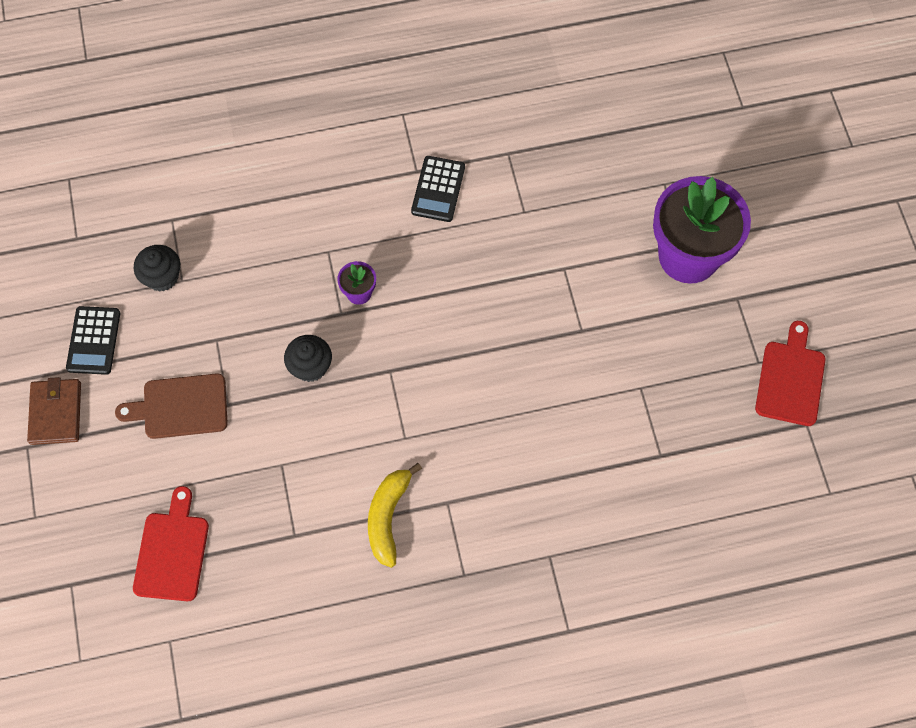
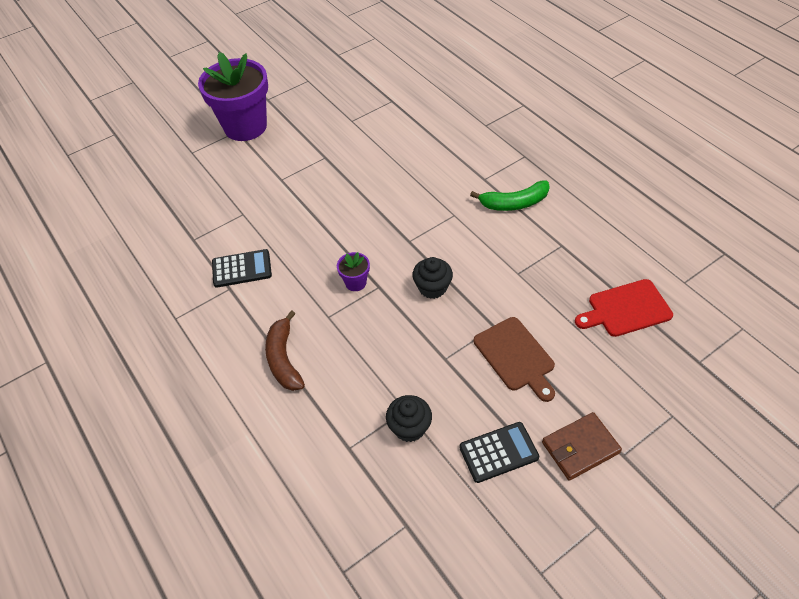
camera: 110 degrees left, 15 degrees down
yellow banana [368,463,422,568] -> green banana [470,180,550,211]
red cutting board [755,321,825,426] -> none
none -> brown banana [265,310,305,391]

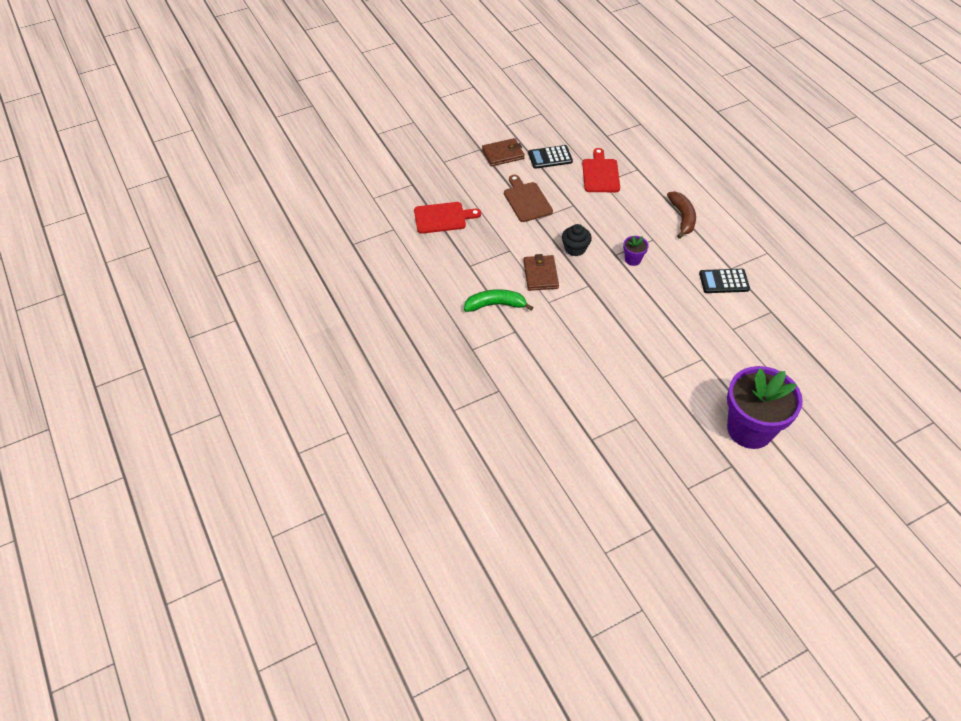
camera: 175 degrees left, 0 degrees up
black cupcake [386,395,432,442] -> red cutting board [582,148,620,192]
none -> brown wallet [523,254,559,291]

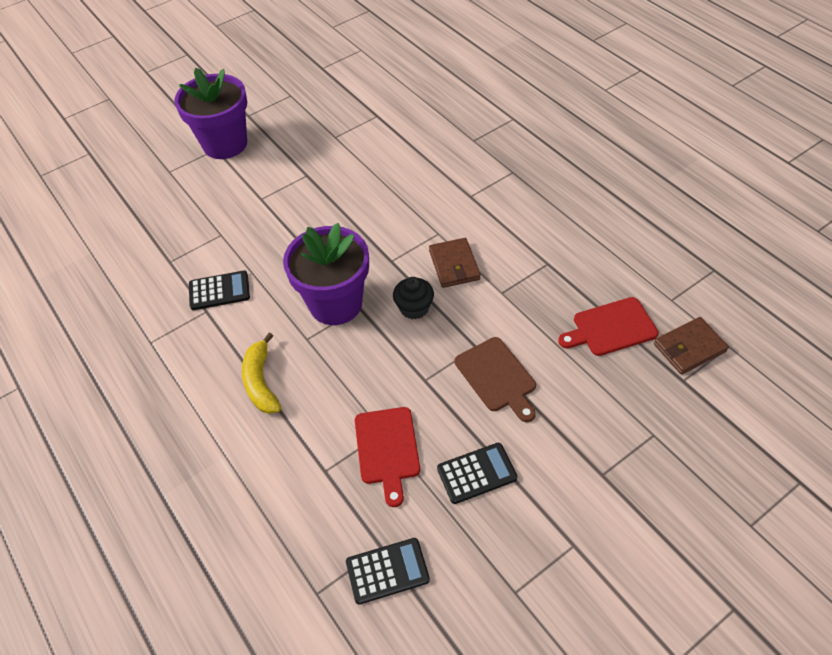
camera: 175 degrees right, 0 degrees up
green banana [464,289,534,312] -> none
brown wallet [482,138,525,166] -> brown wallet moved to [654,317,729,374]
purple flower pot [623,236,649,266] -> purple flower pot [283,223,369,325], size x2.42
brown banana [667,191,696,239] -> yellow banana [242,333,281,414]
none -> black calculator [346,538,430,604]

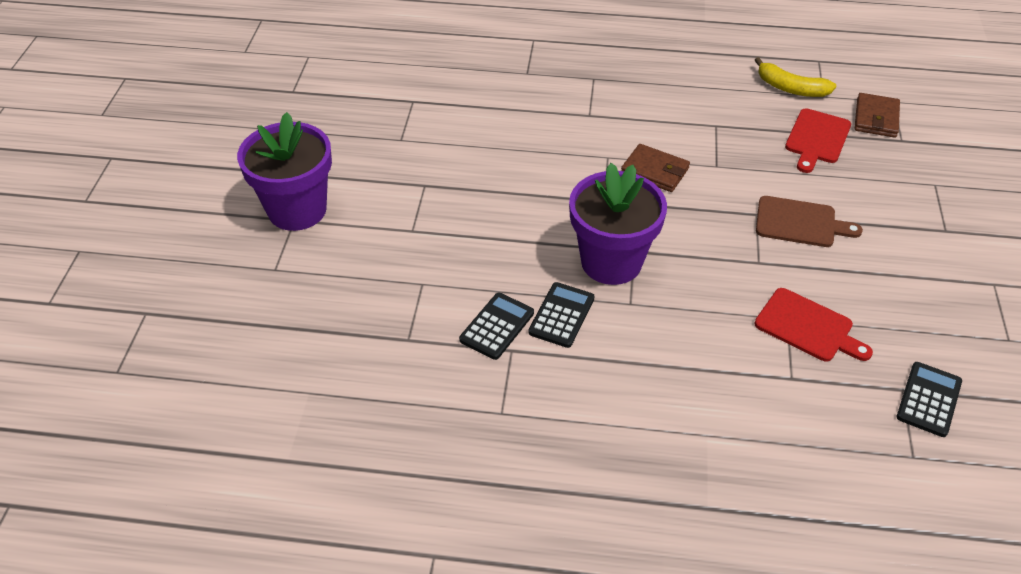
camera: 50 degrees left, 5 degrees down
yellow banana [242,333,281,414] -> yellow banana moved to [755,57,836,97]
black cupcake [393,277,434,320] -> none
black calculator [437,443,518,504] -> black calculator moved to [528,282,595,348]

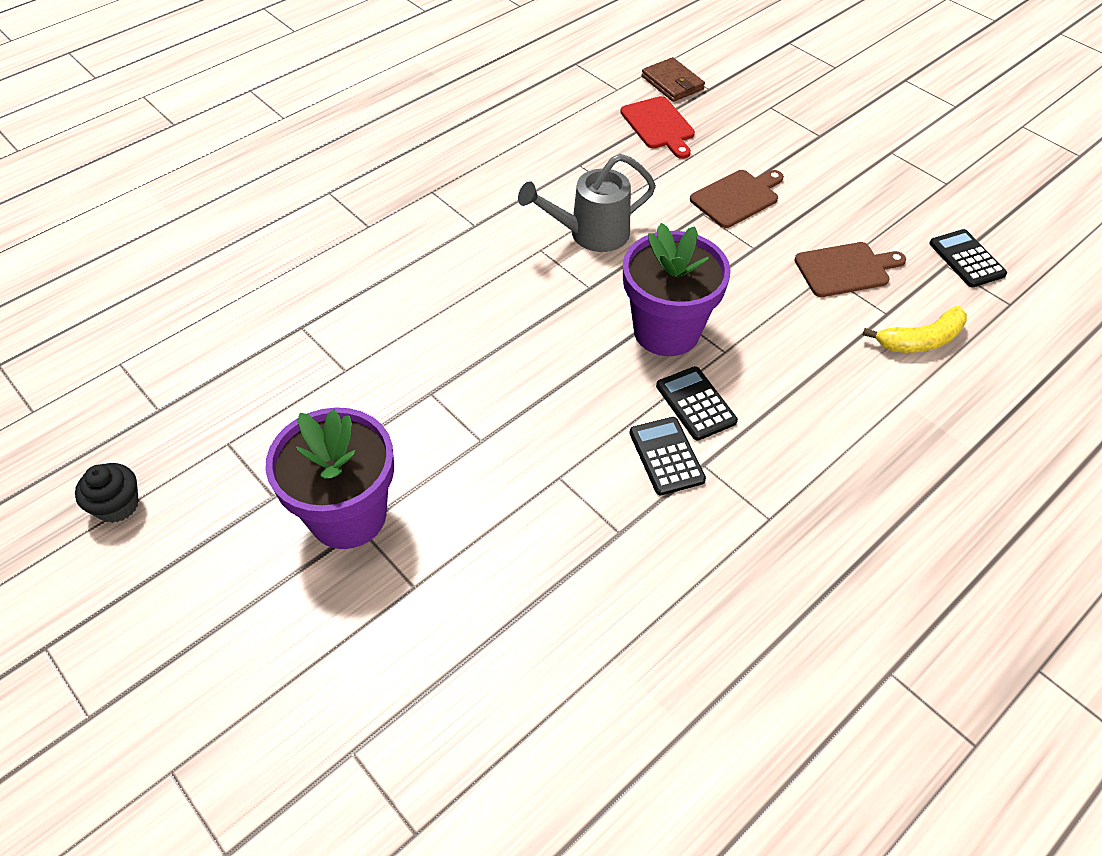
camera: 50 degrees left, 5 degrees up
brown wallet [621,144,690,192] -> grey watering can [518,154,656,252]
yellow banana [755,57,836,97] -> yellow banana moved to [863,306,967,353]
red cutting board [755,288,873,361] -> brown cutting board [794,242,906,297]
none -> black cupcake [75,463,139,523]

